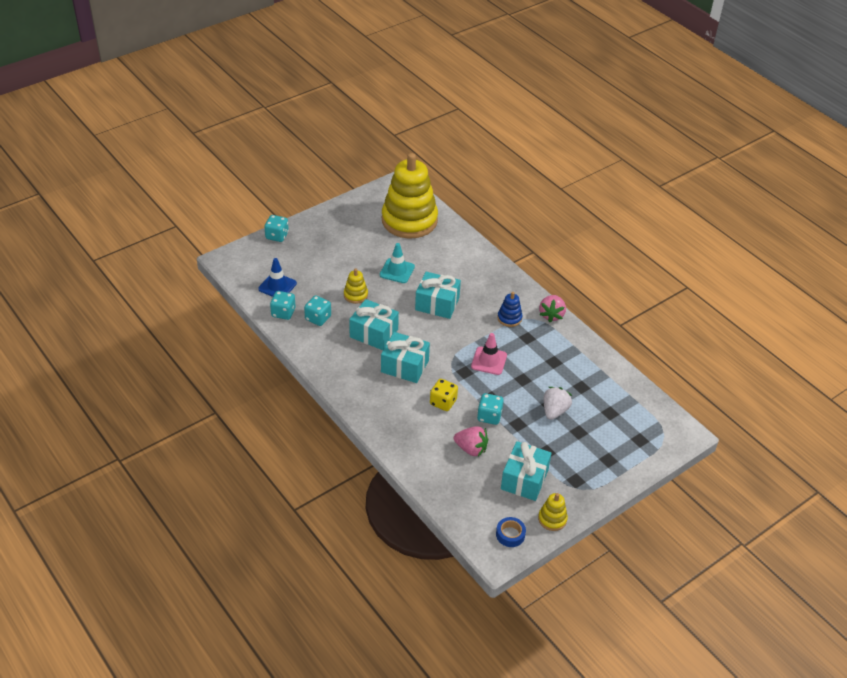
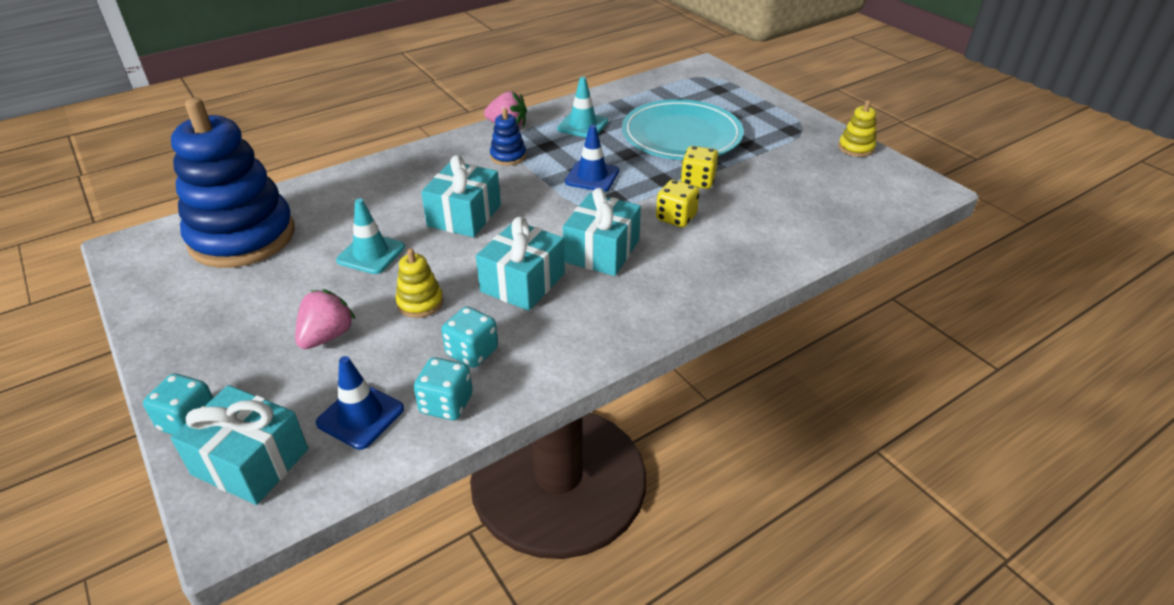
camera: 85 degrees left, 5 degrees down
yellow stacking toy [382,153,438,239] -> blue stacking toy [171,97,295,268]
pink strawberry [454,426,488,456] -> pink strawberry moved to [295,289,356,349]
pink traffic cone [471,333,507,375] -> blue traffic cone [565,125,619,192]
turquoise dice [477,393,504,425] -> yellow dice [681,146,719,189]
blue tape [496,517,526,547] -> none
turquoise gift [501,441,552,501] -> turquoise gift moved to [171,385,308,505]
white strawberry [544,387,572,420] -> turquoise plate [622,99,744,160]
none -> turquoise traffic cone [557,77,608,137]

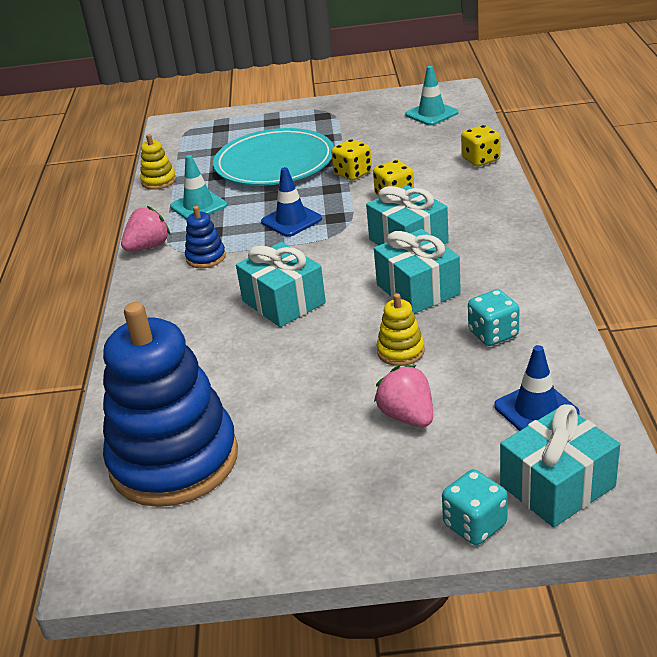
camera: 55 degrees left, 5 degrees down
turquoise traffic cone [336,198,405,274] -> turquoise traffic cone moved to [406,66,458,126]
turquoise dice [414,357,473,420] -> none
yellow stacking toy [838,100,876,157] -> yellow stacking toy moved to [140,134,176,190]
none -> yellow dice [461,125,500,166]

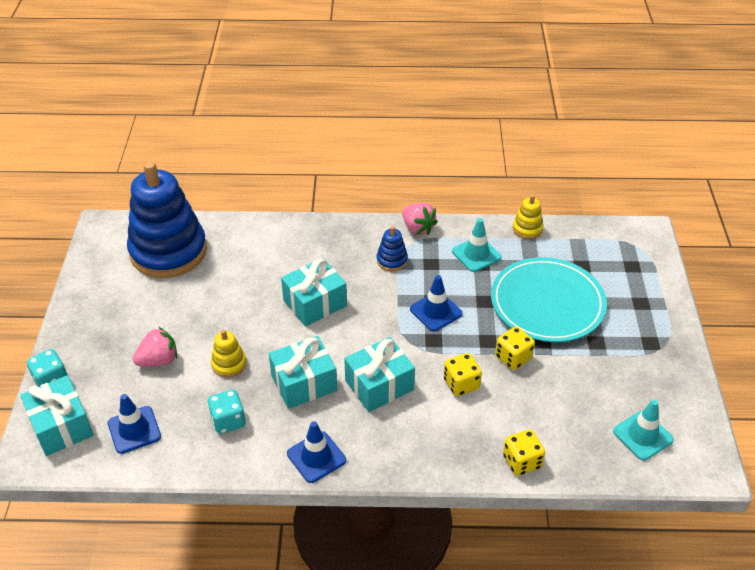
camera: 90 degrees right, 10 degrees up
none -> blue traffic cone [287,421,346,483]

